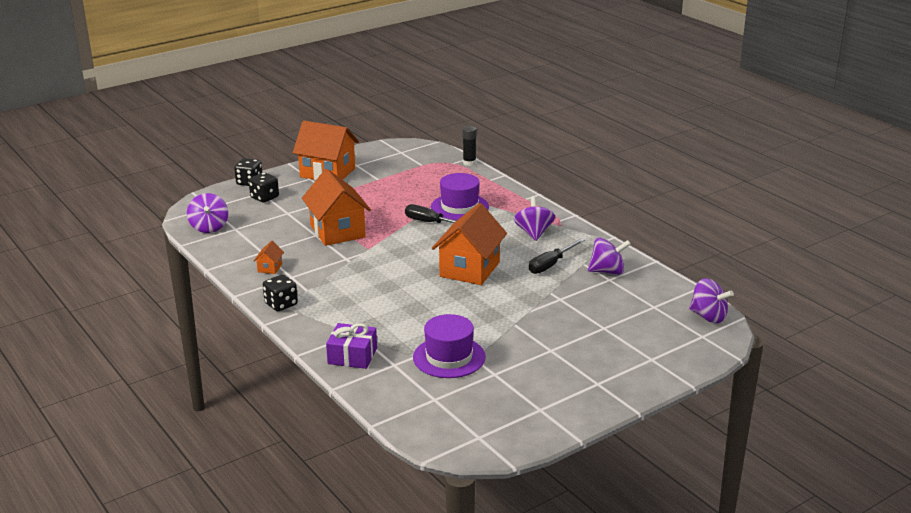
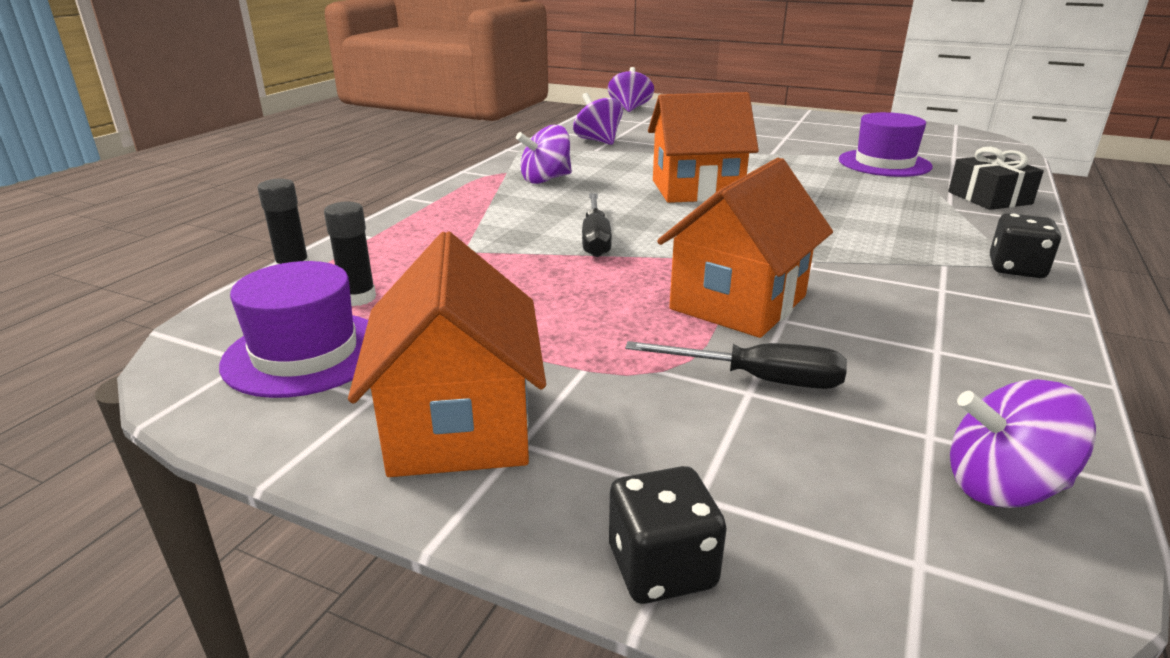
camera: 120 degrees left, 0 degrees up
purple spinning top [187,193,228,233] -> purple spinning top turned 135 degrees counterclockwise [950,379,1096,508]
black dice [249,172,279,203] -> none
orange house [254,241,284,274] -> none
purple gift [326,323,377,369] -> black gift [948,147,1044,210]
purple hat [431,173,489,220] -> purple hat moved to [219,261,368,398]
black screwdriver [529,238,585,274] -> black screwdriver moved to [625,341,847,389]
none -> black glue stick [324,201,376,306]

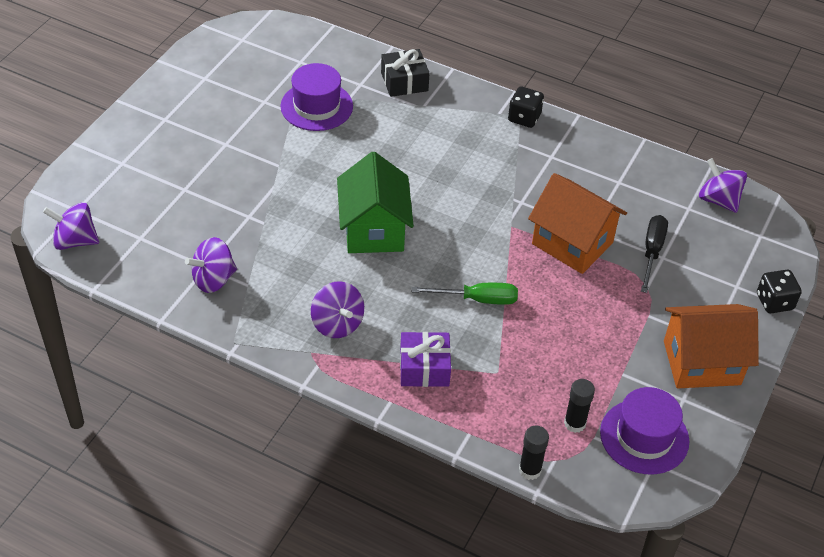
camera: 90 degrees left, 20 degrees up
black screwdriver [582,194,612,257] -> green screwdriver [412,283,518,305]
orange house [648,92,759,203] -> green house [337,152,414,253]
purple spinning top [950,379,1096,508] -> purple spinning top turned 135 degrees clockwise [699,158,747,213]
none -> purple gift [400,332,451,387]

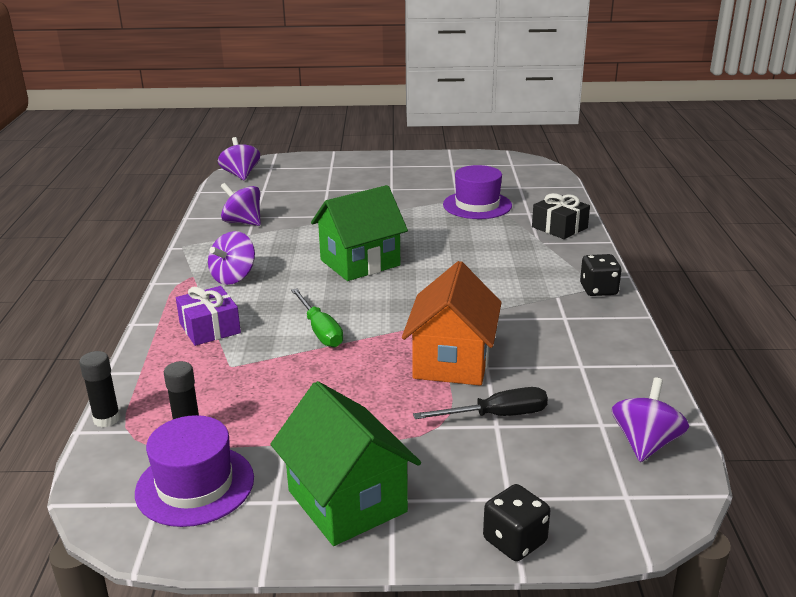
camera: 65 degrees right, 20 degrees down
orange house [664,304,759,388] -> green house [270,381,421,546]

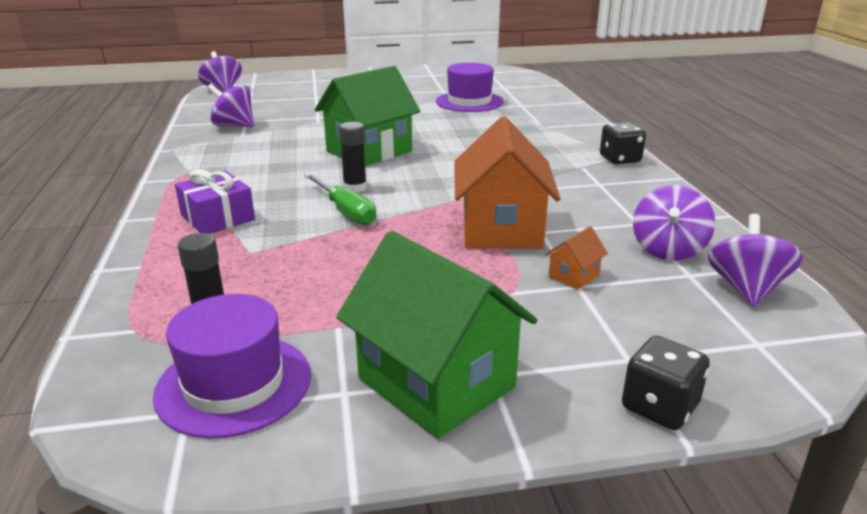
camera: 10 degrees left, 0 degrees up
black glue stick [79,351,121,427] -> black glue stick moved to [339,122,367,192]
purple spinning top [208,231,255,285] -> purple spinning top moved to [633,185,715,261]
black screwdriver [413,387,548,419] -> orange house [545,226,608,289]
black gift [532,193,590,239] -> none

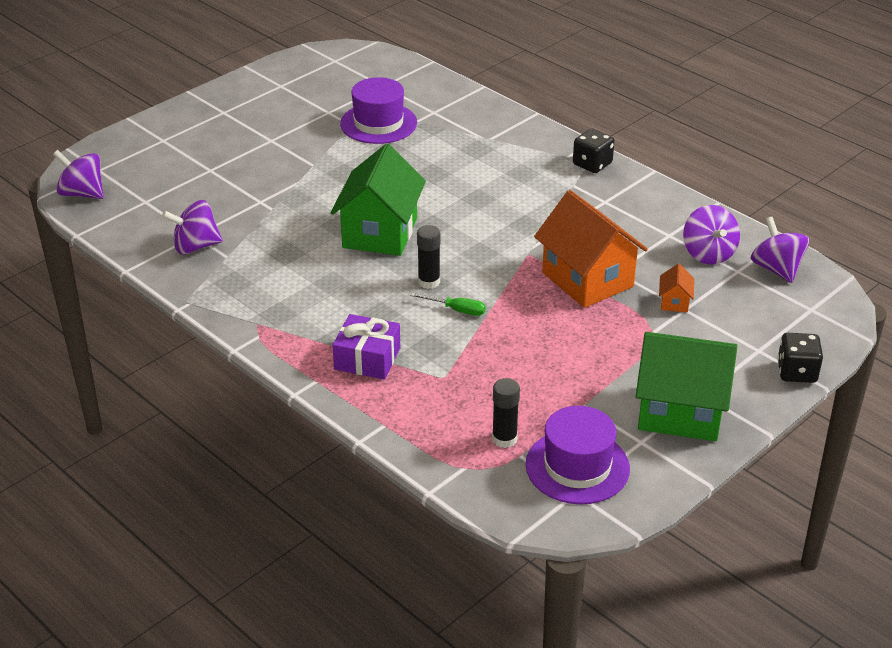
camera: 35 degrees left, 10 degrees up
green screwdriver [304,173,376,225] -> green screwdriver [410,293,486,316], size x0.66

